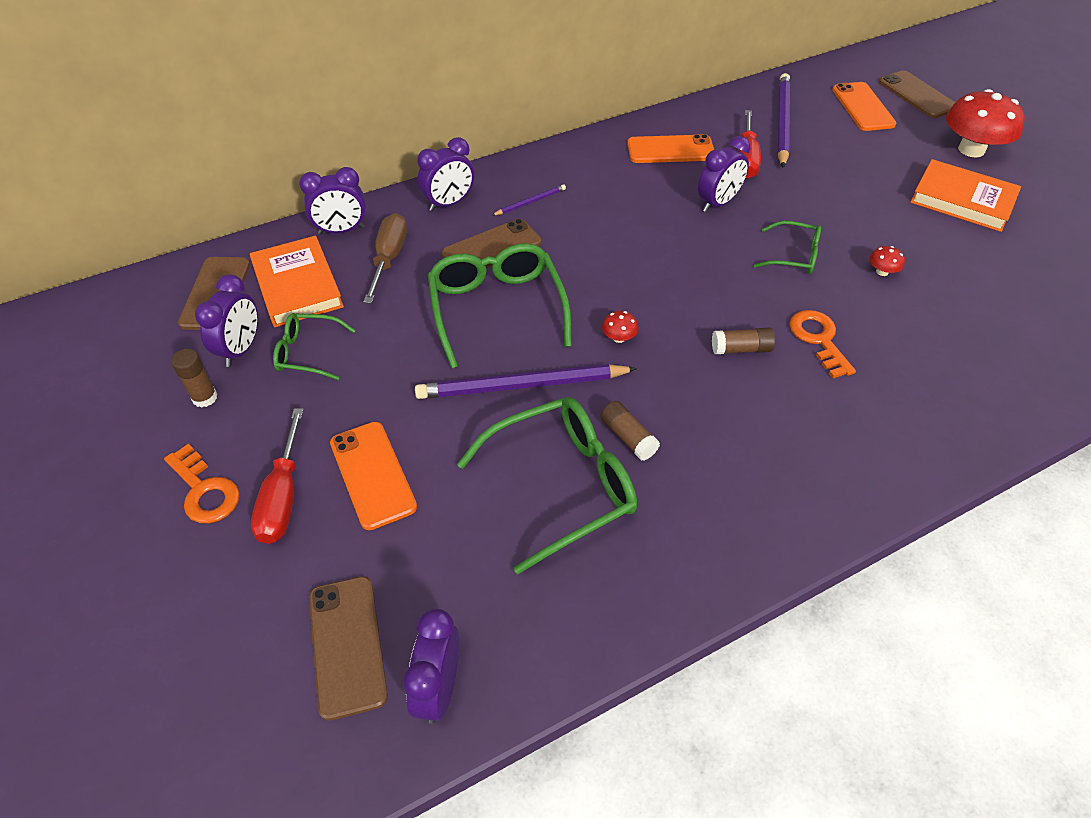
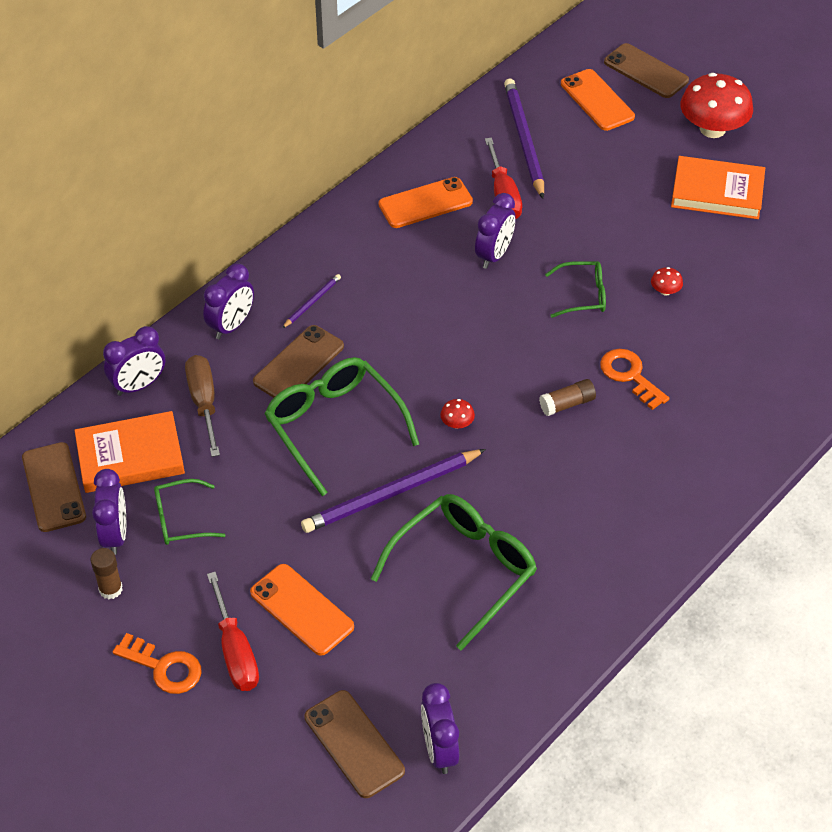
camera: 20 degrees left, 0 degrees up
orange book [250,236,344,327] -> orange book turned 60 degrees counterclockwise [74,411,185,493]
brown glue stick [600,401,660,461] -> none

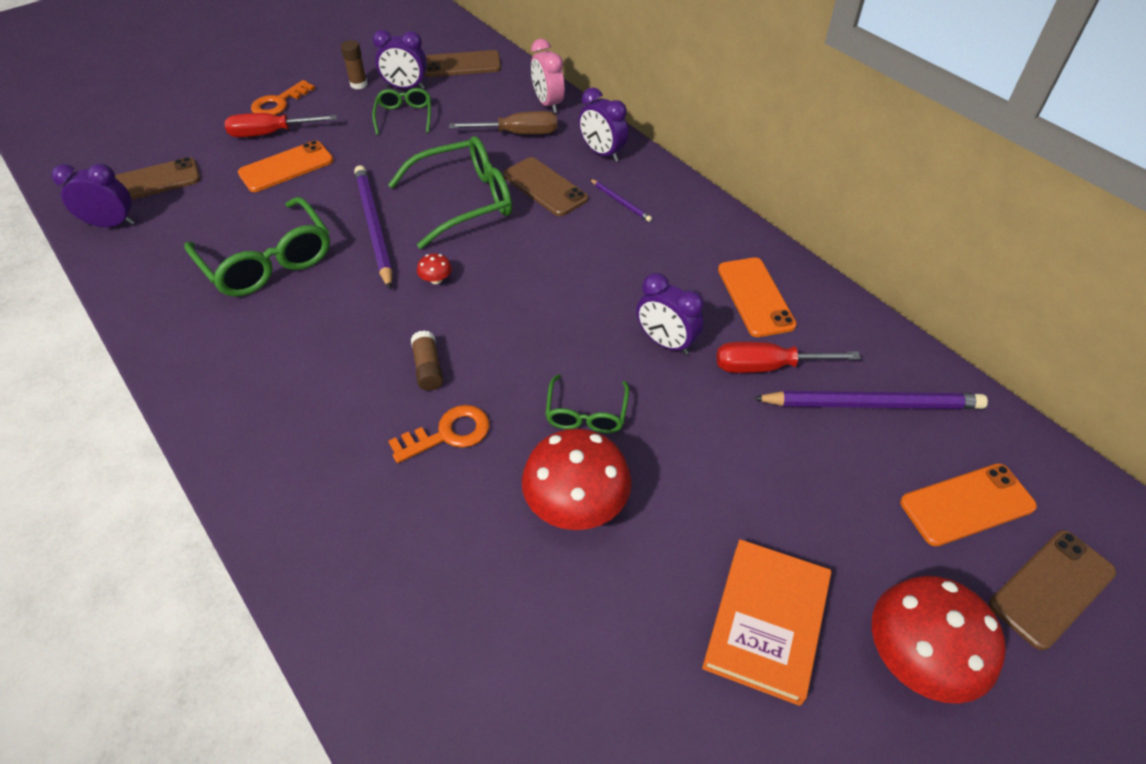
camera: 100 degrees right, 0 degrees up
orange book [74,411,185,493] -> none
purple clock [103,326,165,396] -> pink clock [531,39,565,113]
red mushroom [651,267,683,296] -> red mushroom [522,429,631,530], size x2.44

